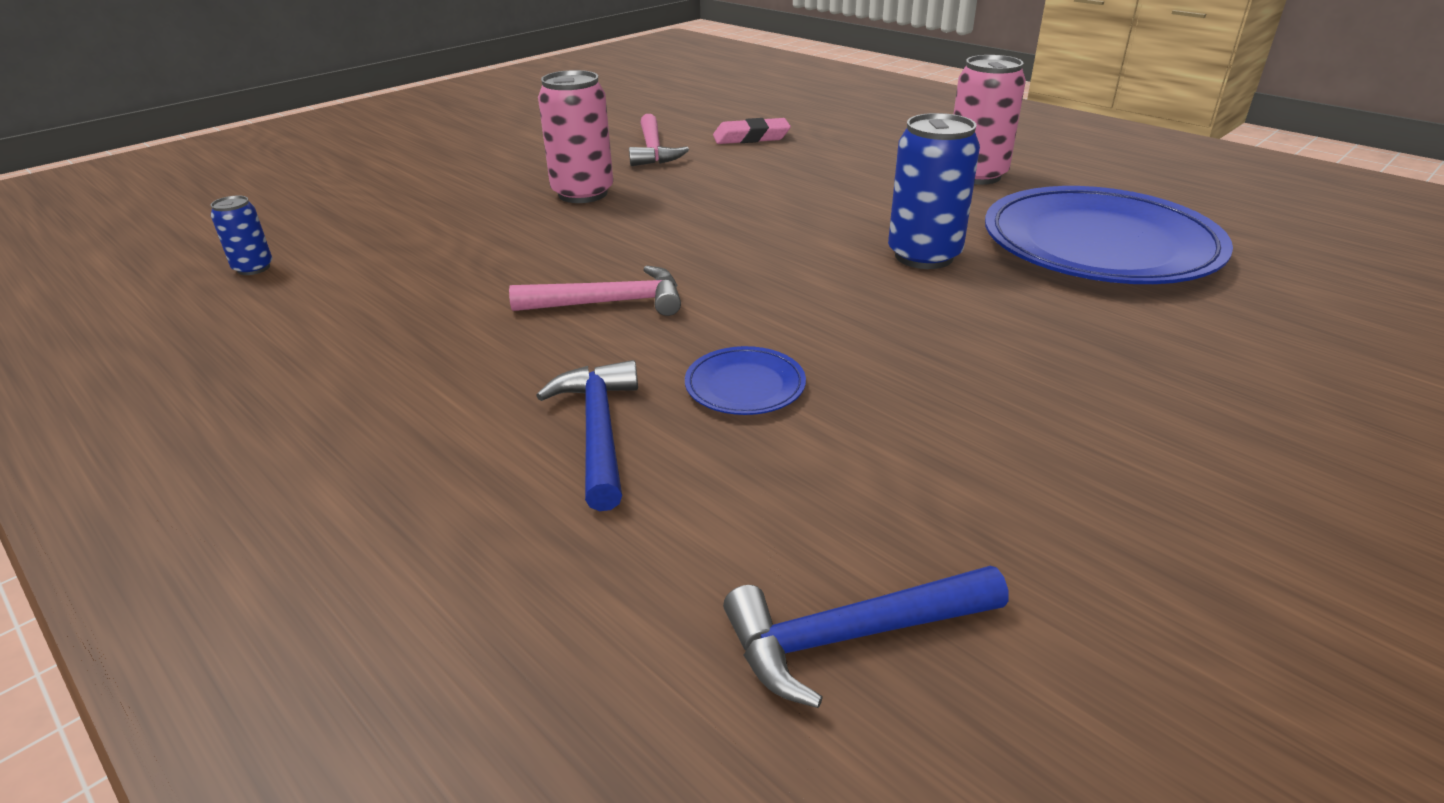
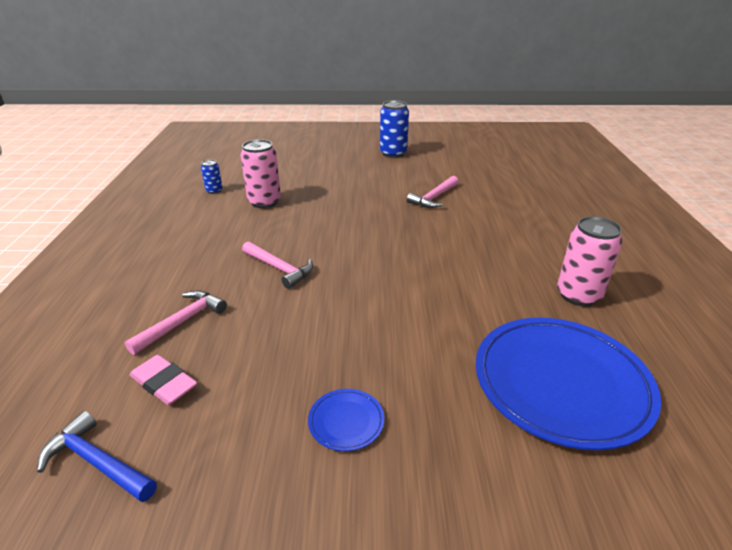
camera: 45 degrees right, 0 degrees up
blue hammer [536,360,638,511] -> pink hammer [124,290,227,355]
pink can [538,70,613,203] -> pink can moved to [241,139,281,208]
blue plate [685,346,806,415] -> blue plate moved to [308,389,385,451]
pink eraser [713,118,791,144] -> pink eraser moved to [130,355,197,405]
blue can [888,113,980,269] -> blue can moved to [380,100,409,158]

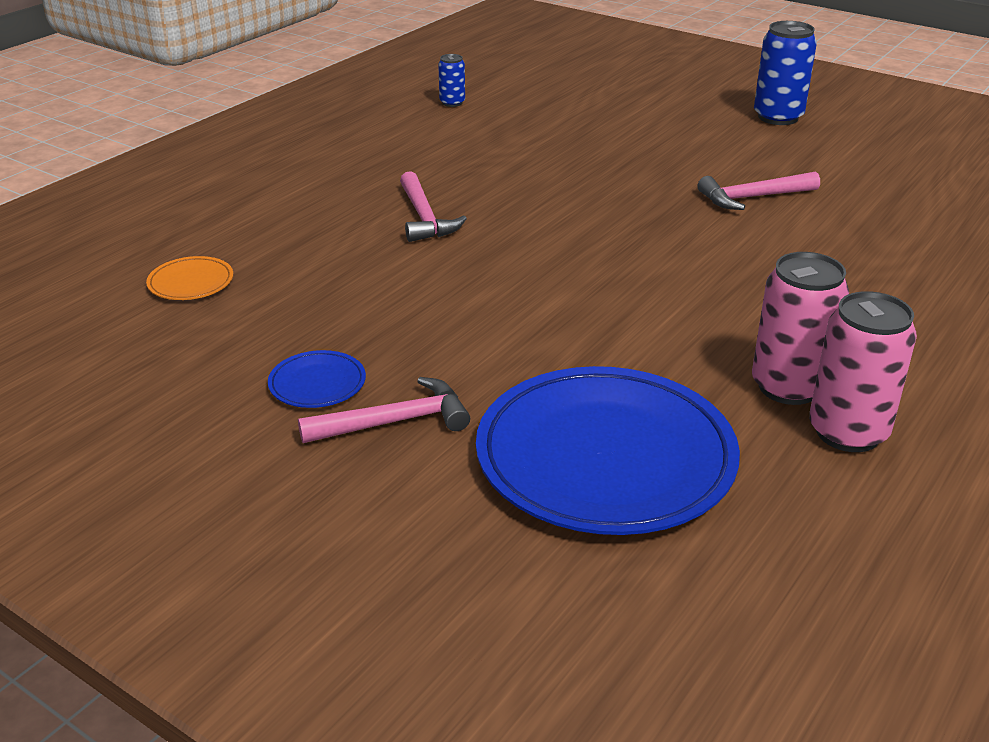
camera: 35 degrees right, 0 degrees up
blue hammer [37,411,157,502] -> none
pink hammer [124,290,227,355] -> pink hammer moved to [298,377,470,443]
pink eraser [130,355,197,405] -> orange plate [146,256,233,300]
pink can [241,139,281,208] -> pink can moved to [809,291,917,452]

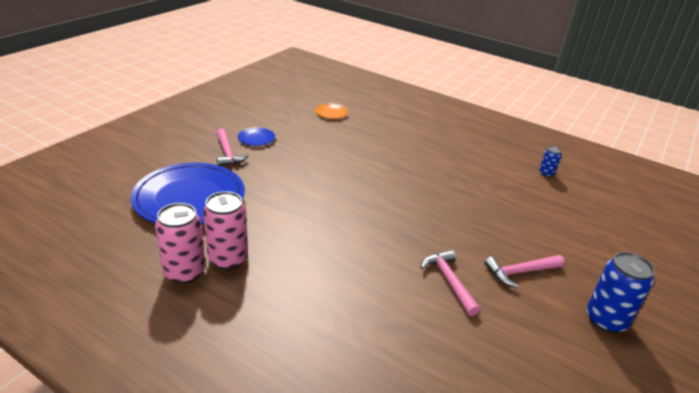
camera: 85 degrees right, 0 degrees up
pink hammer [400,171,467,242] -> pink hammer moved to [485,255,564,288]

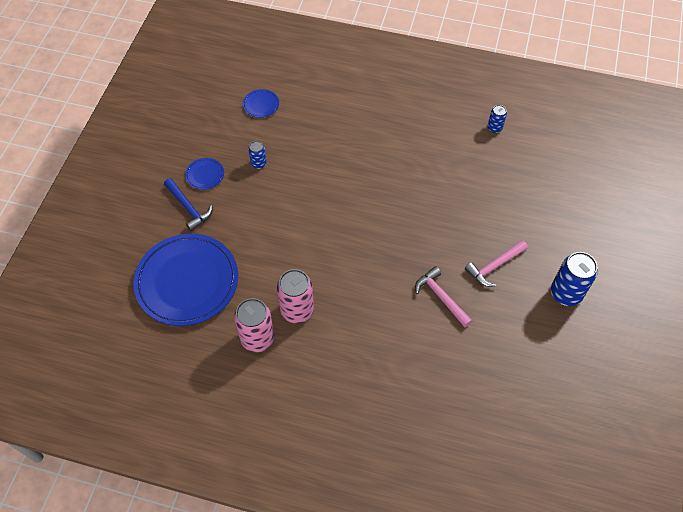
camera: 15 degrees left, 25 degrees up
pink can [155,203,205,284] -> pink can moved to [277,269,314,323]
pink hammer [216,128,249,167] -> blue hammer [164,178,213,231]
orange plate [315,103,348,119] -> blue plate [243,89,279,118]
none -> blue can [248,141,267,169]

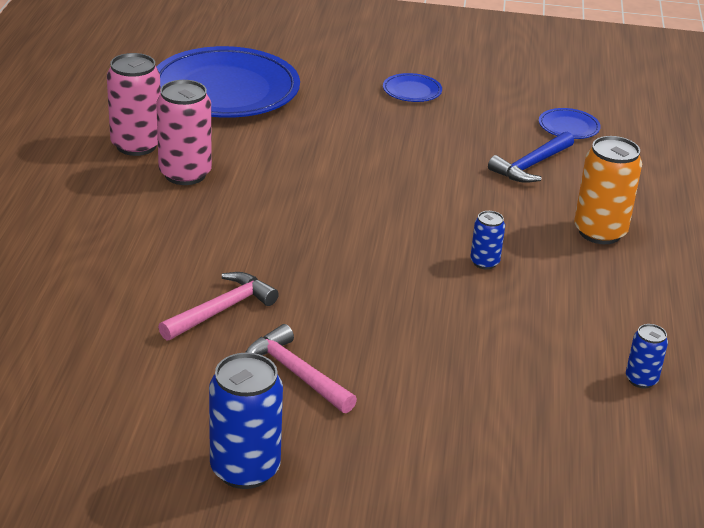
camera: 80 degrees right, 25 degrees down
blue hammer [164,178,213,231] -> blue hammer moved to [488,132,574,183]
blue can [248,141,267,169] -> blue can moved to [470,211,505,269]
none -> orange can [574,136,642,244]

